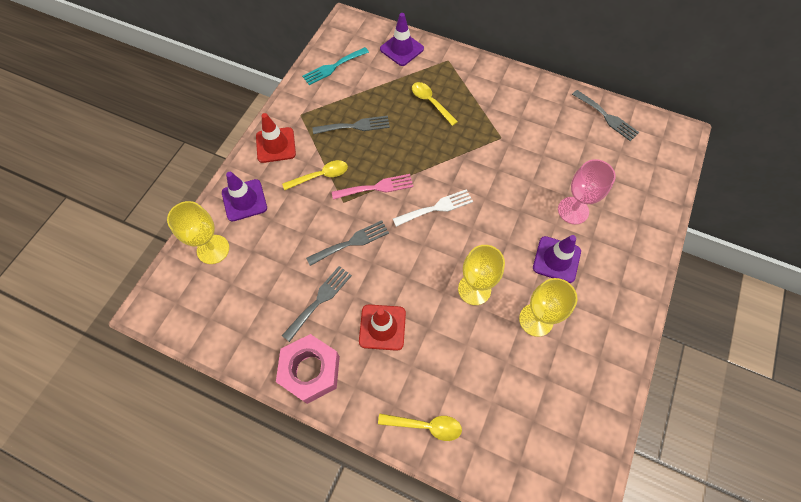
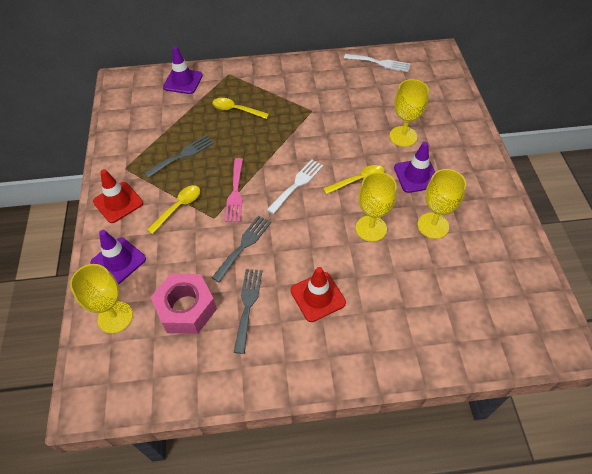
camera: 30 degrees left, 10 degrees down
pink nut [276,334,340,404] -> pink nut moved to [150,274,217,334]
turquoise fork [302,47,369,85] -> none
pink fork [332,174,413,200] -> pink fork turned 135 degrees clockwise [225,158,243,222]
yellow spoon [378,414,462,441] -> yellow spoon moved to [323,165,385,194]
pink goblet [558,159,616,224] -> yellow goblet [390,79,429,147]
grey fork [572,90,639,141] -> white fork [344,54,411,72]

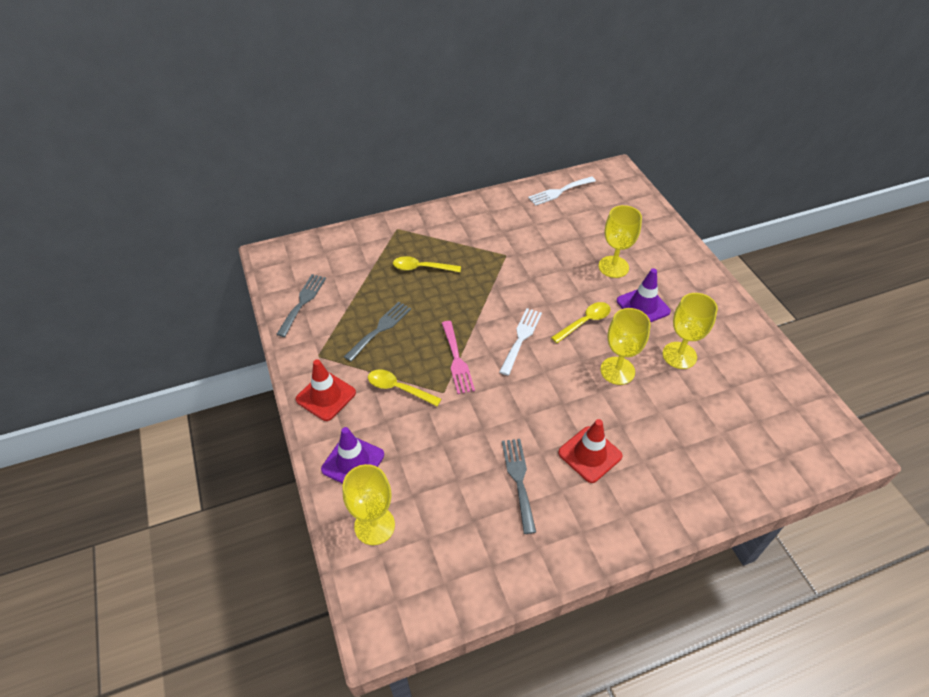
camera: 15 degrees left, 5 degrees down
yellow spoon [147,185,200,234] -> yellow spoon turned 90 degrees counterclockwise [368,369,441,406]
pink nut [150,274,217,334] -> none
purple traffic cone [163,46,203,94] -> none
grey fork [212,215,271,283] -> grey fork moved to [276,274,326,337]
white fork [344,54,411,72] -> white fork turned 150 degrees clockwise [528,176,596,206]

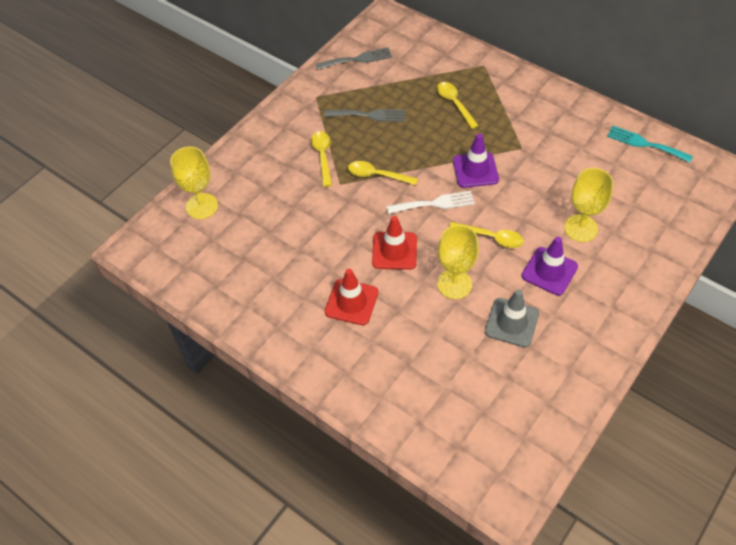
camera: 60 degrees right, 5 degrees up
red traffic cone [296,359,356,421] -> red traffic cone moved to [372,216,417,270]
purple traffic cone [321,427,384,484] -> purple traffic cone moved to [453,134,499,188]
pink fork [442,321,475,394] -> yellow spoon [348,161,418,185]
grey fork [502,439,536,534] -> none
white fork [528,176,596,206] -> turquoise fork [607,126,693,163]
yellow goblet [663,293,718,369] -> grey traffic cone [485,290,539,348]

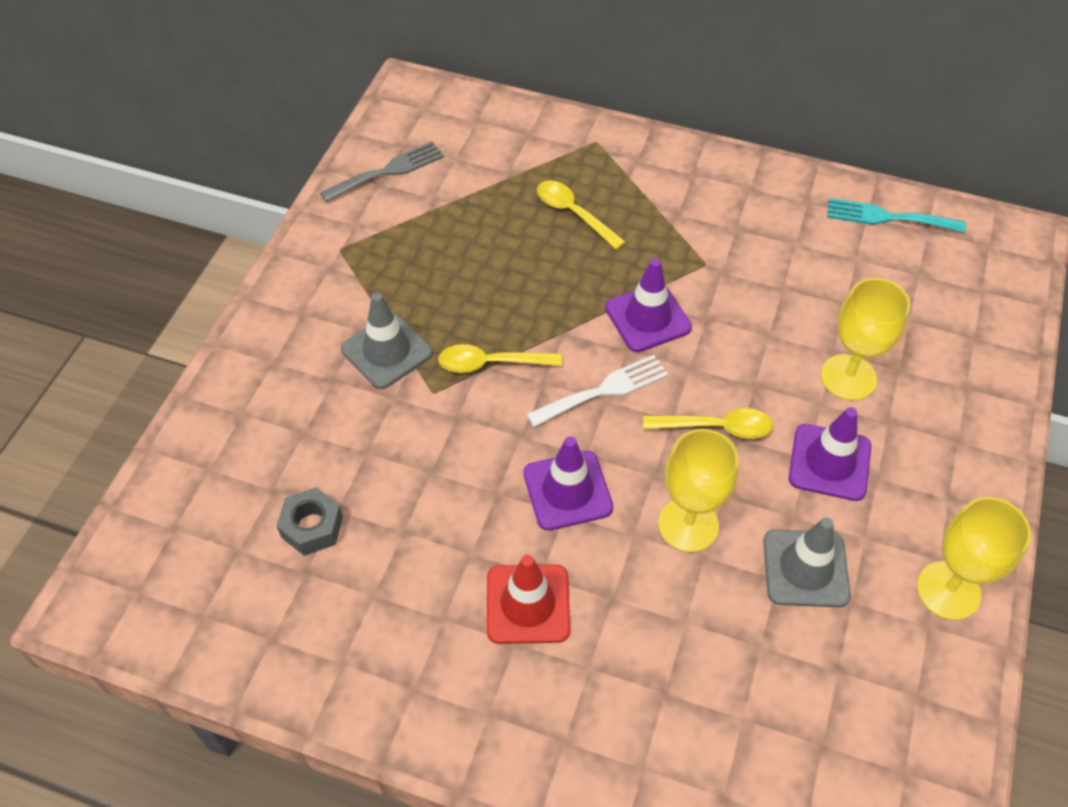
camera: 20 degrees left, 0 degrees up
yellow goblet [170,146,218,219] -> yellow goblet moved to [917,497,1031,620]
yellow spoon [311,131,332,187] -> grey traffic cone [341,293,433,389]
grey fork [325,109,406,122] -> none
red traffic cone [372,216,417,270] -> purple traffic cone [523,436,613,531]
none -> grey nut [276,487,343,556]

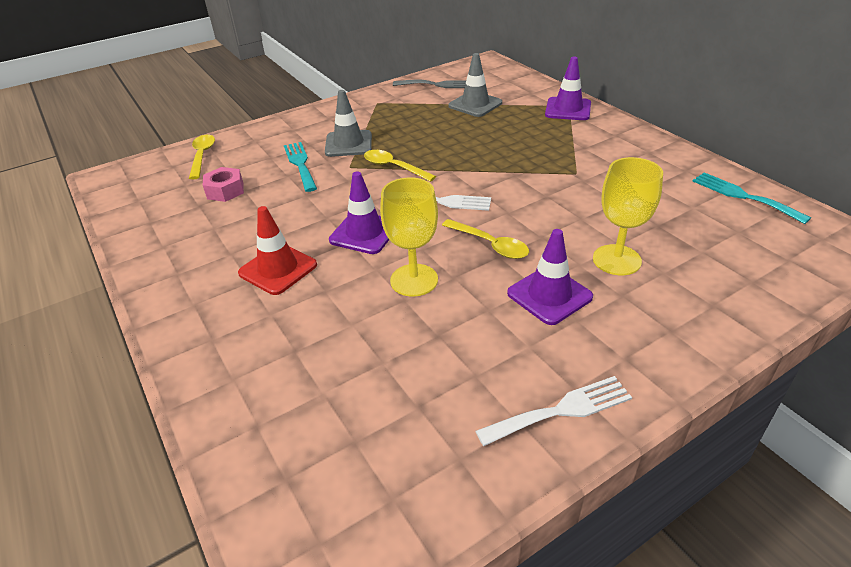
camera: 40 degrees right, 15 degrees down
grey nut [276,487,343,556] -> pink nut [203,167,244,202]
yellow spoon [537,180,625,250] -> yellow spoon moved to [189,135,215,179]
purple traffic cone [605,258,692,352] -> purple traffic cone moved to [545,56,591,120]
grey traffic cone [763,518,851,607] -> grey traffic cone moved to [448,53,502,117]
yellow goblet [917,497,1031,620] -> white fork [476,376,632,446]
none -> turquoise fork [284,142,317,192]

